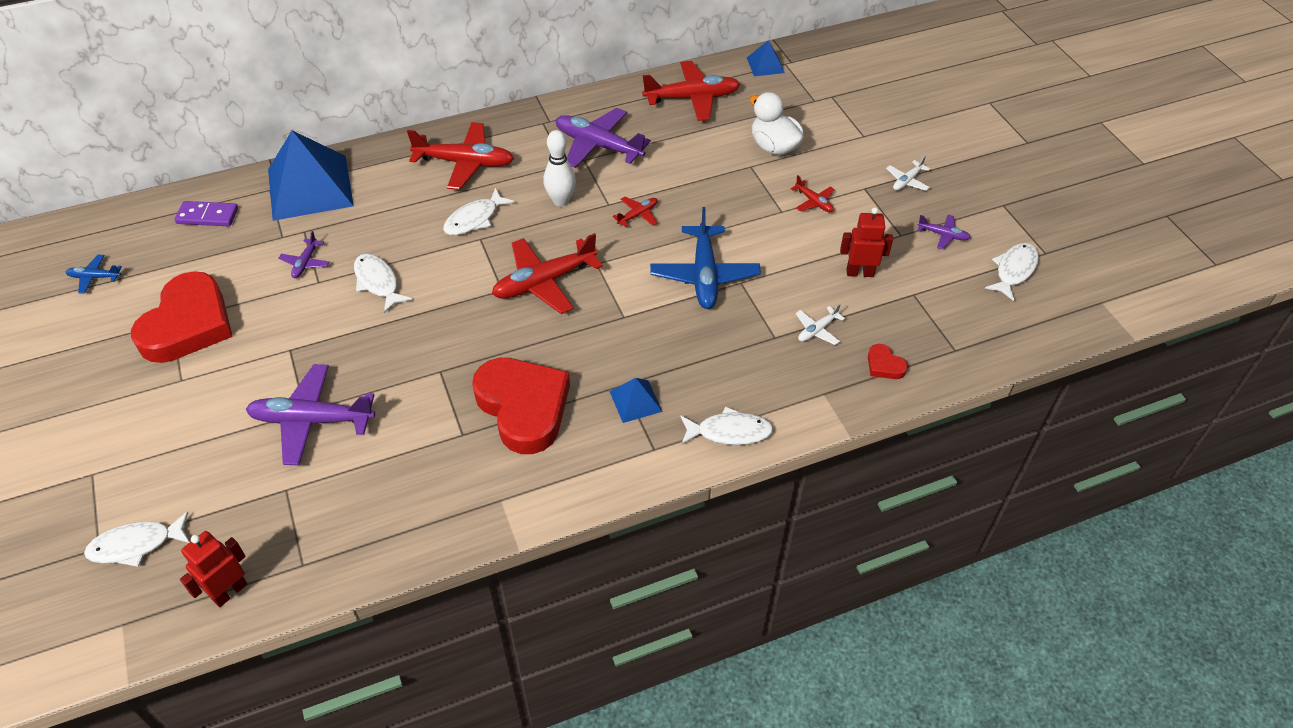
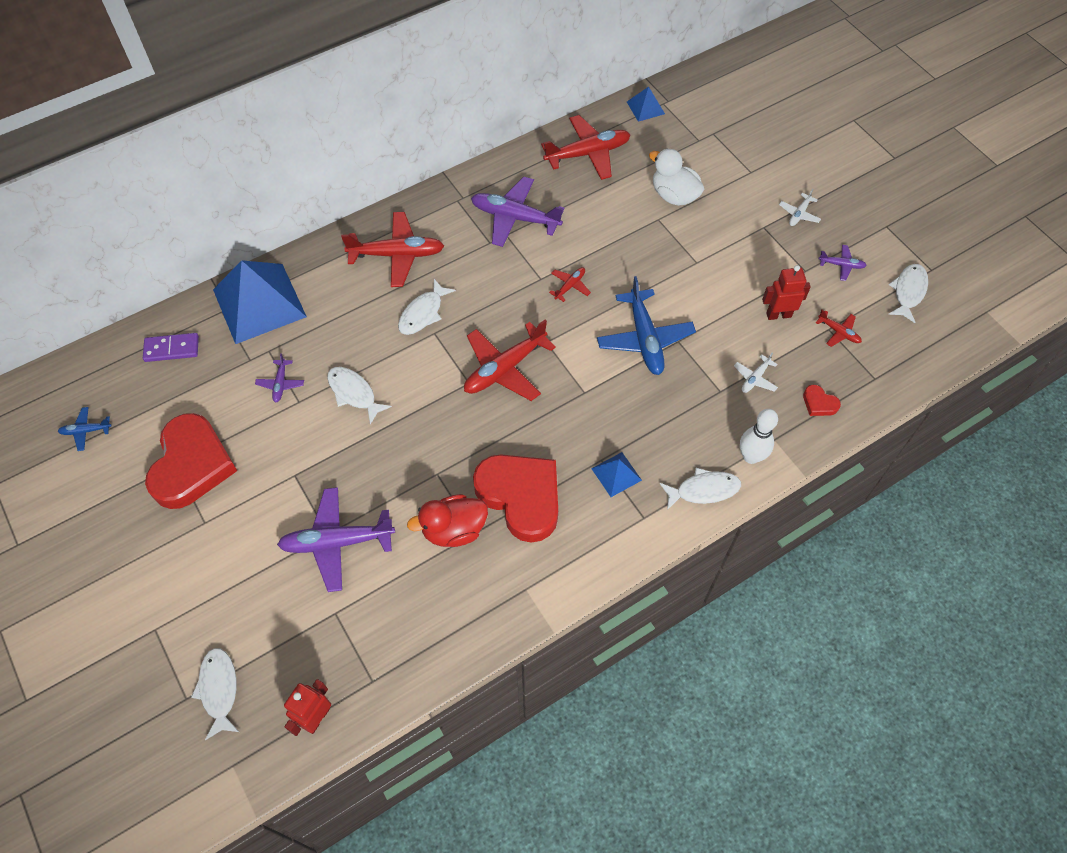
camera: 10 degrees left, 10 degrees up
white fish [84,512,190,567] -> white fish turned 105 degrees clockwise [191,648,239,740]
white bowling pin [543,130,576,207] -> white bowling pin moved to [740,409,778,464]
red plane [791,175,835,212] -> red plane moved to [816,310,862,347]
none -> red duck [407,494,488,547]

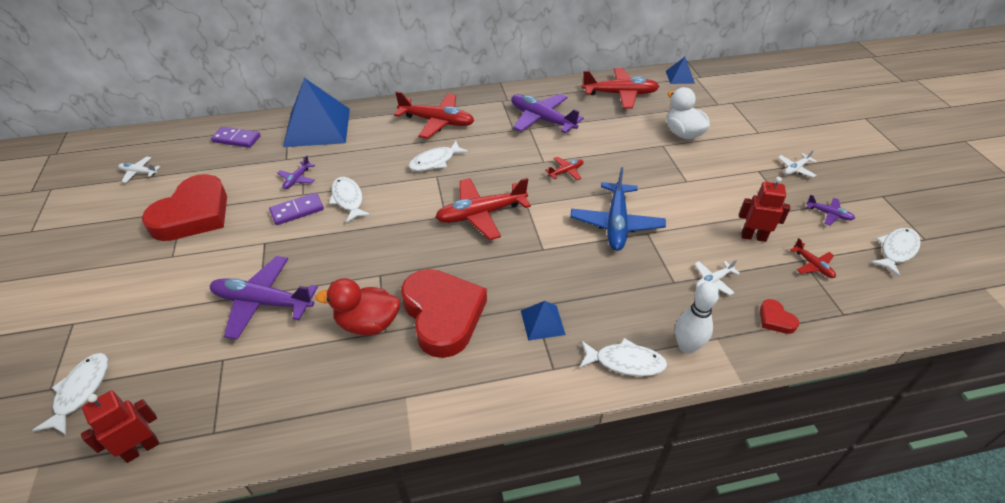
camera: 20 degrees right, 15 degrees down
blue plane [58,407,112,451] -> white plane [118,157,160,183]
none -> purple domino [269,193,324,225]

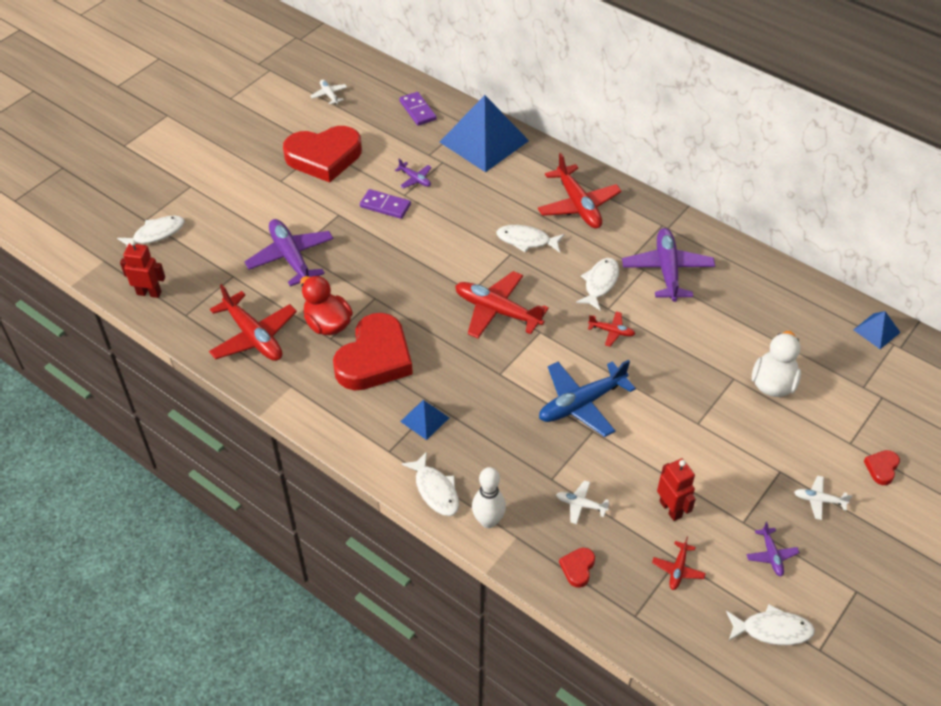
camera: 50 degrees right, 5 degrees up
purple plane [277,155,315,189] -> purple plane turned 120 degrees counterclockwise [395,159,432,189]
white fish [329,177,371,223] -> white fish moved to [576,258,619,311]
red plane [582,68,660,109] -> red plane moved to [209,284,297,361]
none -> red heart [864,450,900,485]

